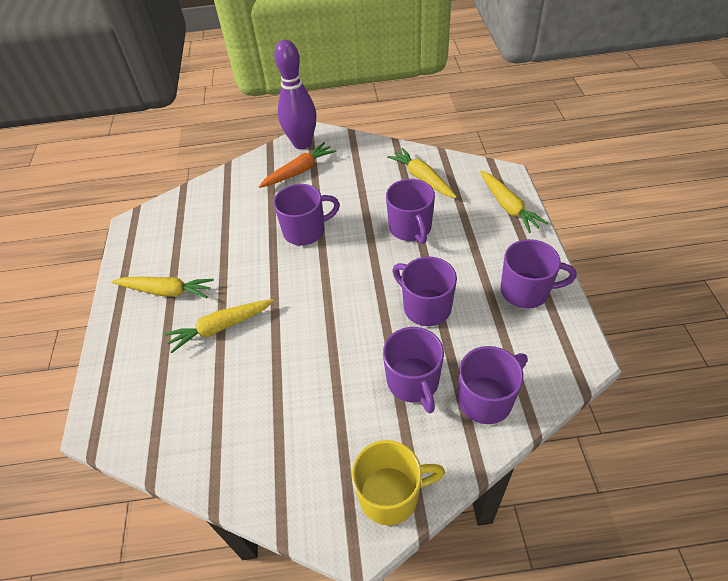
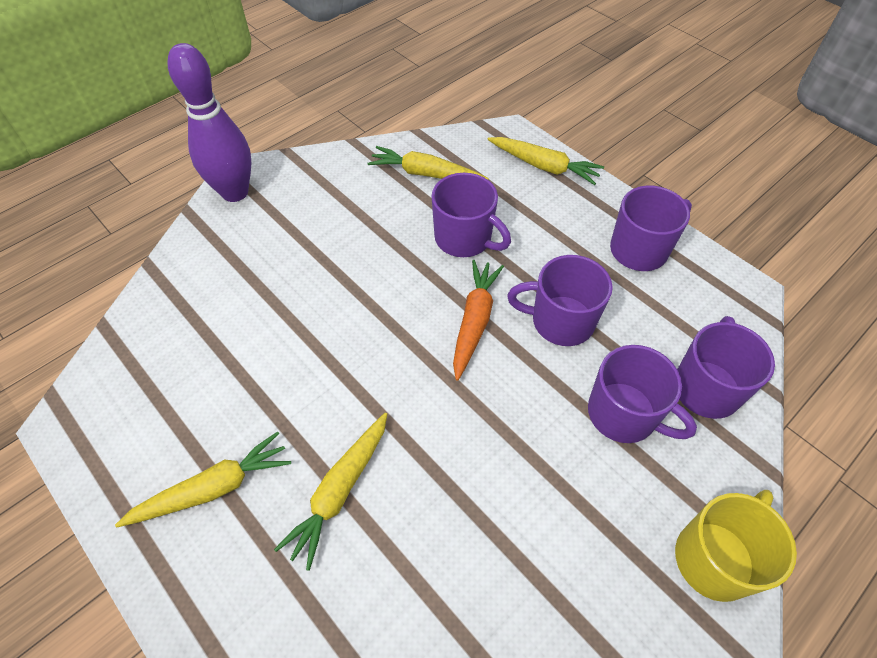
camera: 40 degrees left, 5 degrees up
orange carrot [259,142,336,188] -> orange carrot moved to [453,260,504,381]
purple mug [273,184,340,246] -> none

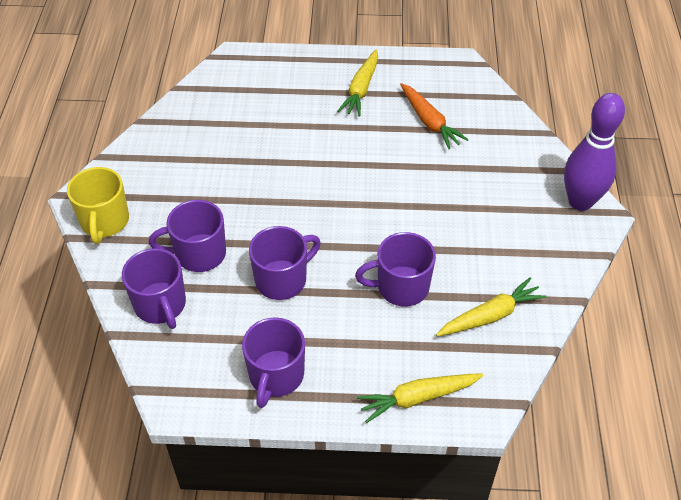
camera: 135 degrees right, 5 degrees down
yellow carrot [274,413,387,571] -> none
orange carrot [453,260,504,381] -> orange carrot moved to [400,83,469,149]

